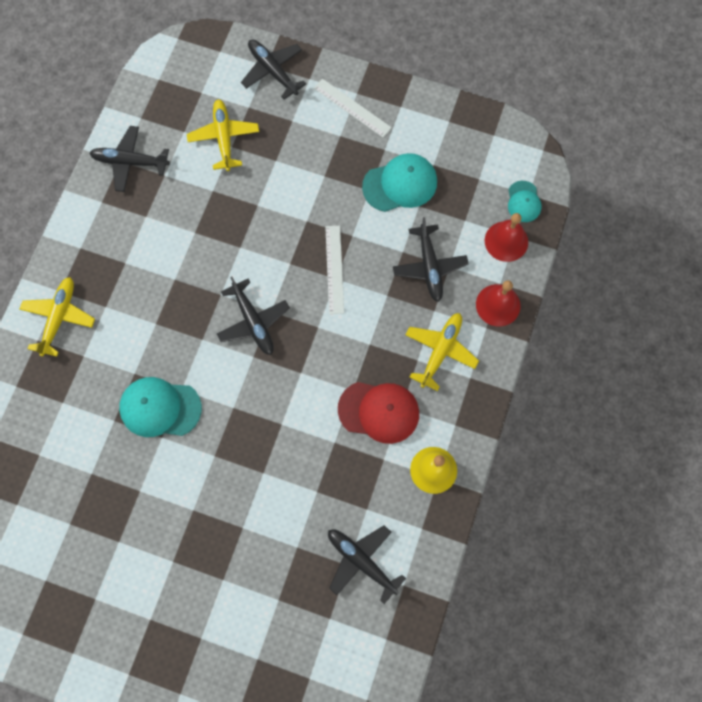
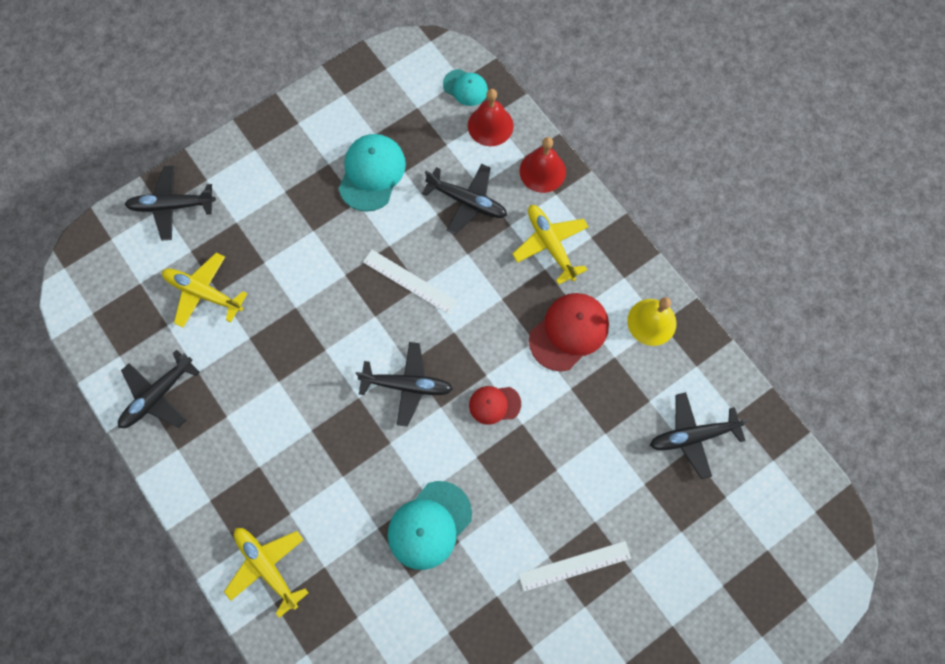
camera: 55 degrees left, 0 degrees up
white ruler [314,79,392,137] -> white ruler moved to [519,541,631,591]
none -> red cap [469,386,521,425]

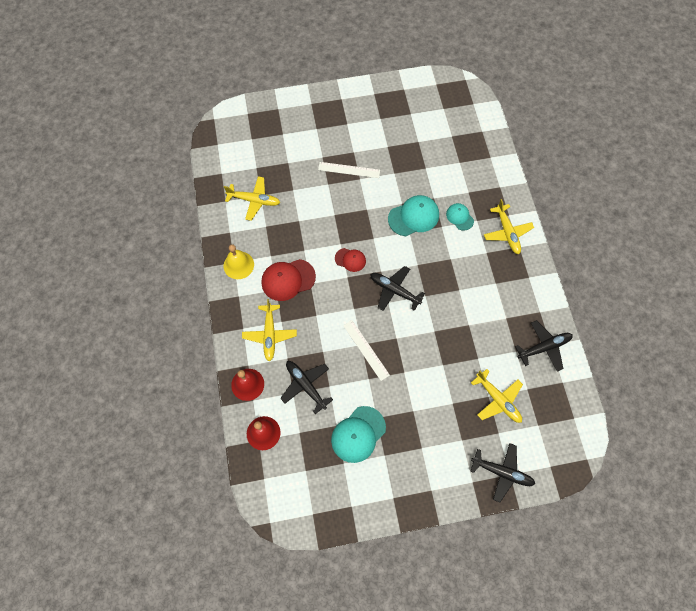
camera: 155 degrees left, 5 degrees down
turquoise cap [443,69,488,106] -> turquoise cap moved to [446,203,474,231]
black plane [650,392,749,479] -> yellow plane [224,176,280,221]

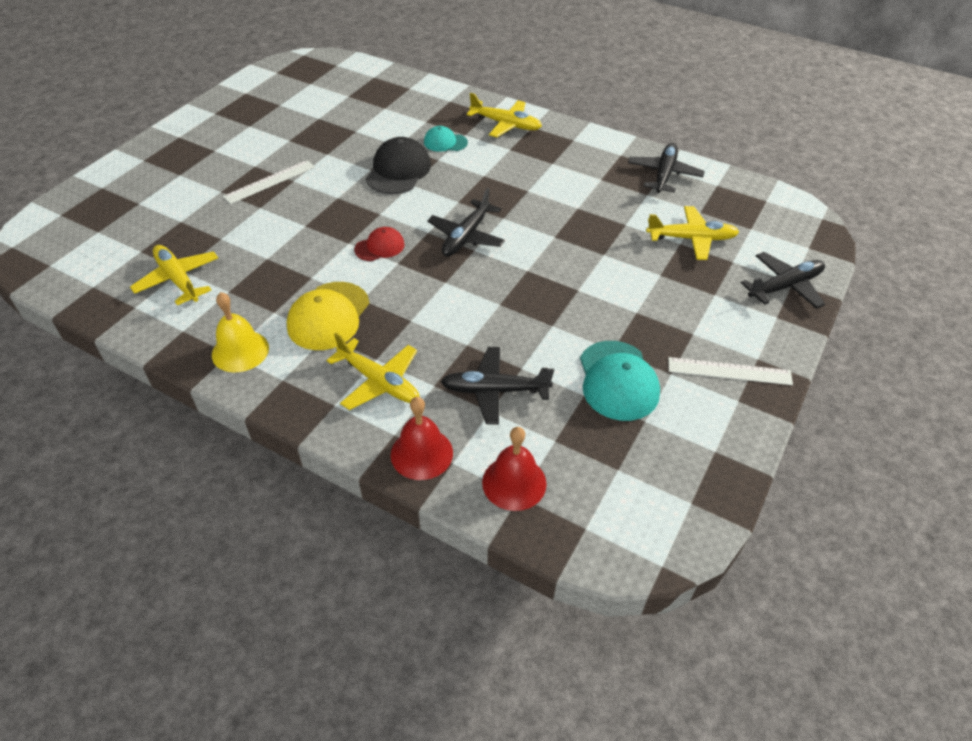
camera: 50 degrees left, 20 degrees down
yellow plane [224,176,280,221] -> yellow plane turned 90 degrees counterclockwise [130,245,218,305]
red cap [261,259,316,301] -> yellow cap [287,282,369,350]
white ruler [343,320,390,381] -> white ruler moved to [668,357,793,385]
black plane [370,266,425,311] -> black plane turned 45 degrees counterclockwise [427,188,505,256]
turquoise cap [388,195,439,236] -> black cap [366,137,431,194]

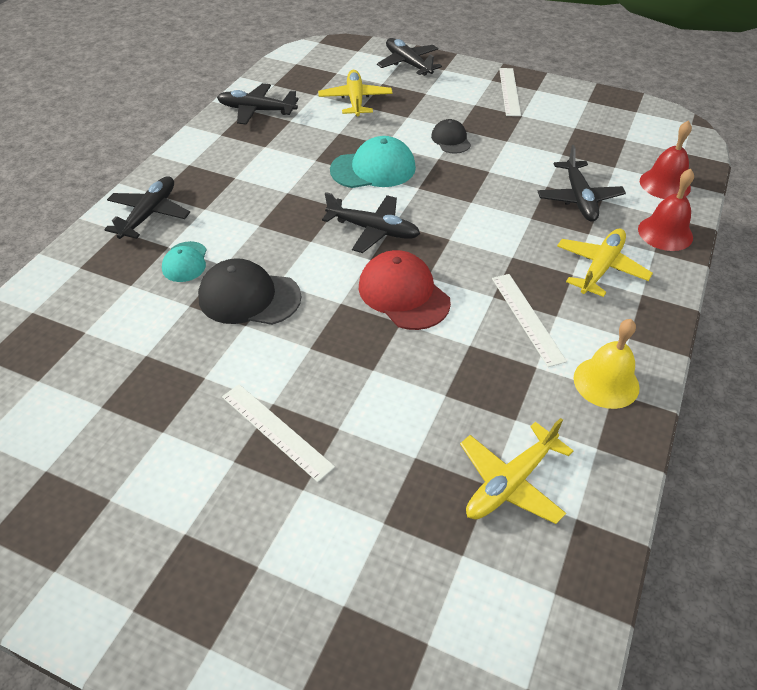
camera: 95 degrees left, 0 degrees up
yellow cap [287,282,369,350] -> white ruler [492,274,567,367]
red cap [354,227,405,261] -> red cap [359,250,451,330], size x1.71
yellow plane [467,93,542,137] -> black plane [104,176,190,239]
turquoise cap [580,341,660,421] -> turquoise cap moved to [330,136,416,188]
none -> black cap [431,119,471,154]

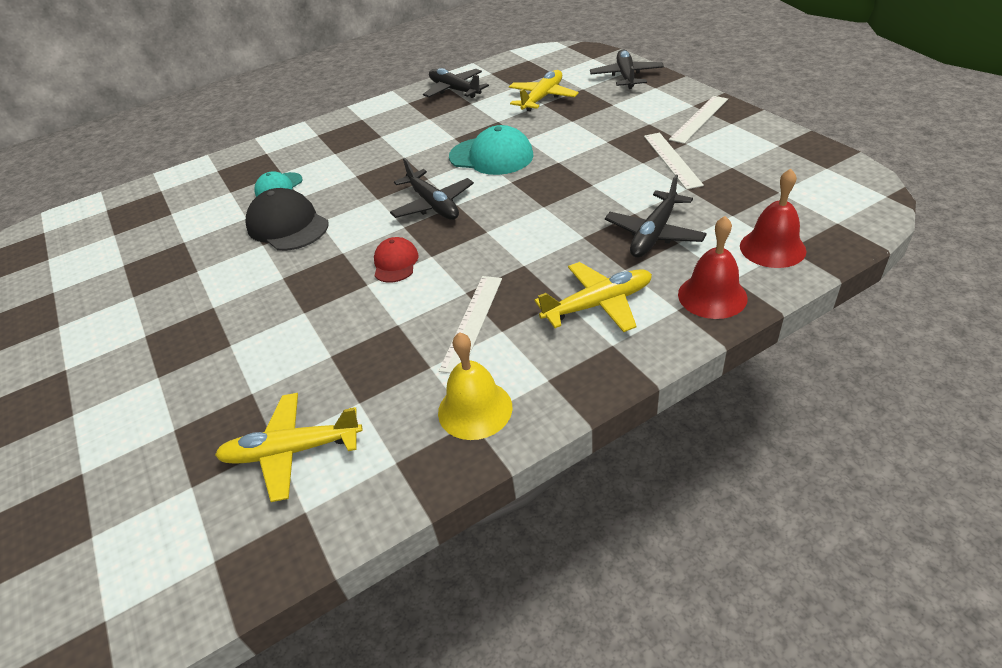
camera: 40 degrees right, 5 degrees down
black plane [104,176,190,239] -> none
white ruler [222,384,335,482] -> white ruler moved to [644,133,704,190]
red cap [359,250,451,330] -> red cap [374,237,419,283], size x0.59
black cap [431,119,471,154] -> none

